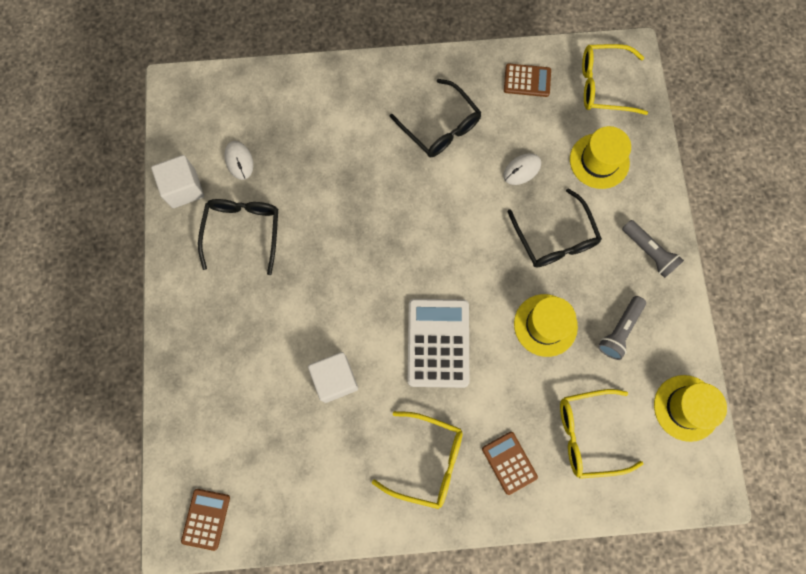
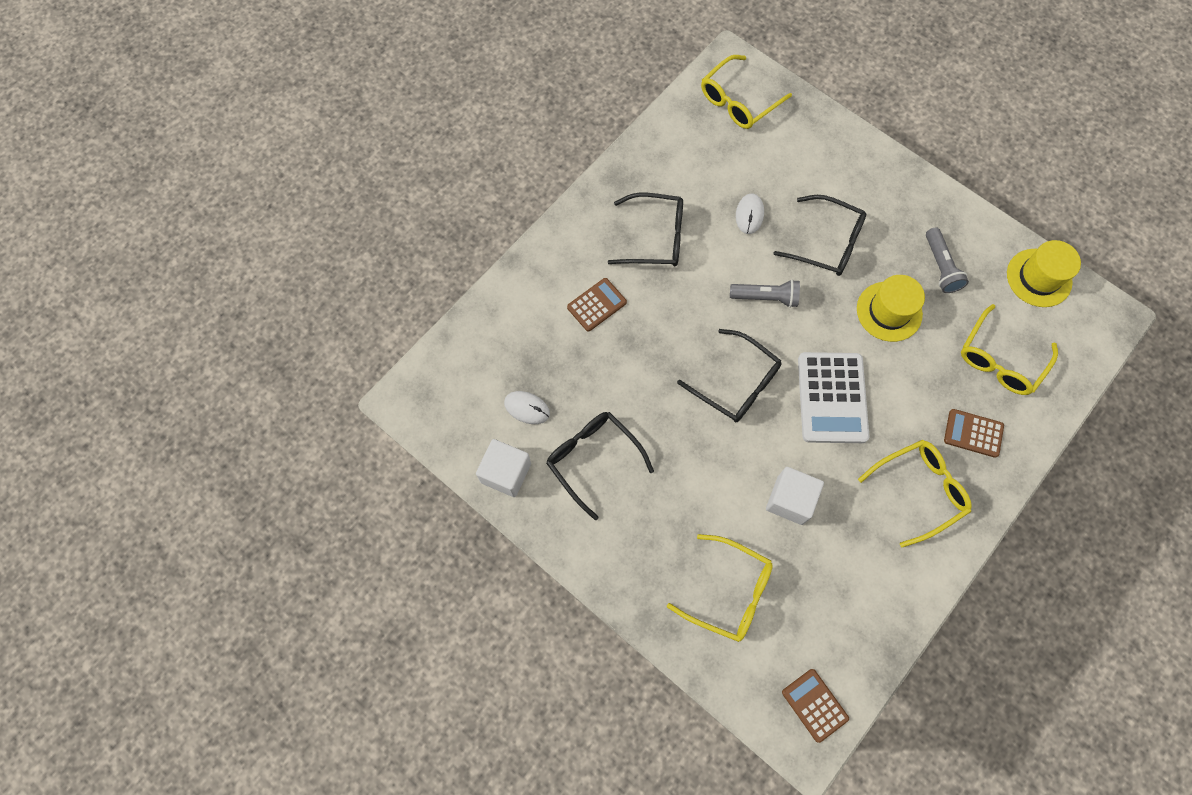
camera: 45 degrees left, 5 degrees down
white calculator [408,299,469,388] -> white calculator turned 135 degrees counterclockwise [798,352,869,443]
brown calculator [504,64,551,97] -> brown calculator moved to [567,278,627,332]
yellow hat [570,126,631,189] -> none
grey flashlight [622,220,684,278] -> grey flashlight moved to [730,279,800,308]
none -> yellow glasses [667,534,773,642]
none -> black glasses [677,329,782,422]

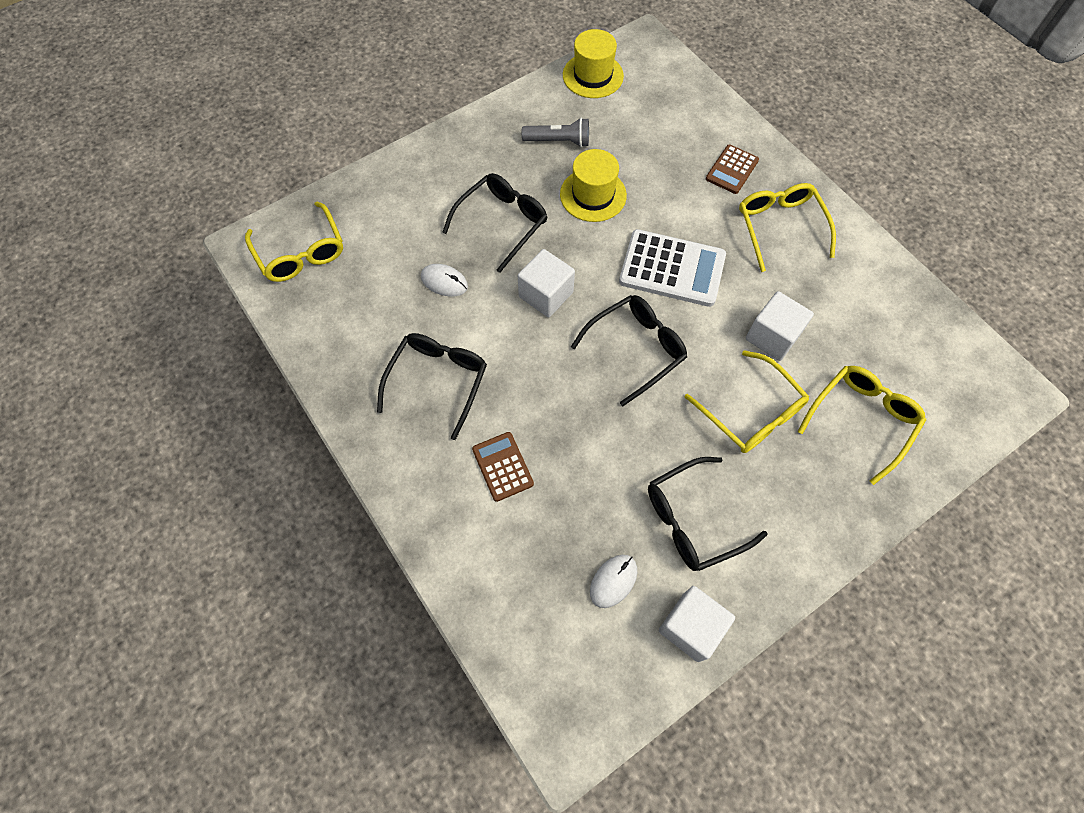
camera: 75 degrees left, 5 degrees down
grey flashlight [730,279,800,308] -> white cube [518,249,575,317]
brown calculator [782,669,849,743] -> none
yellow glasses [961,304,1058,395] -> yellow glasses moved to [685,350,809,453]

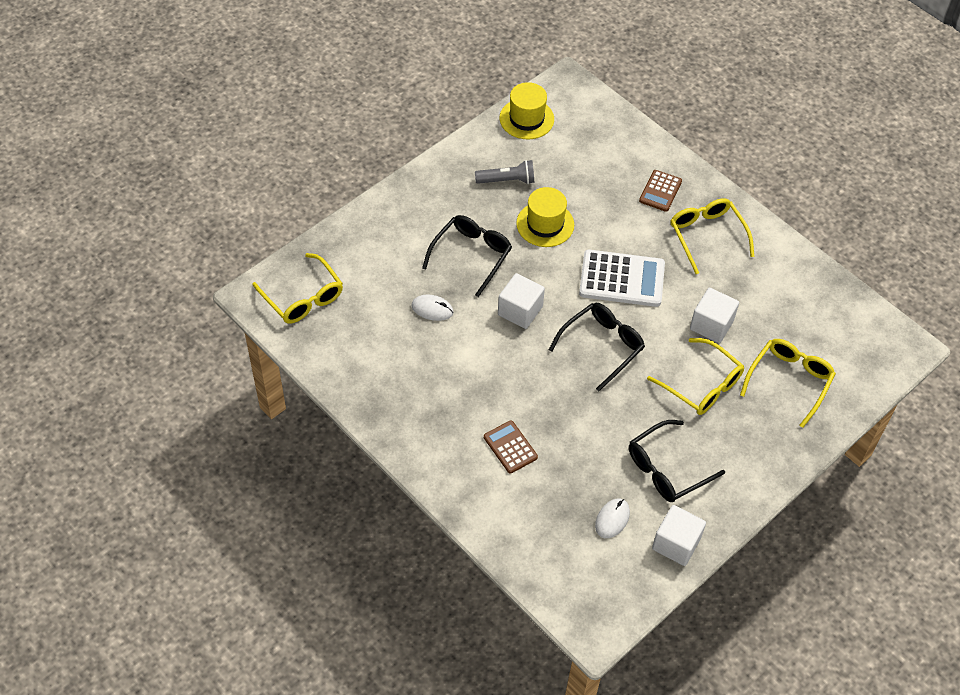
camera: 10 degrees left, 10 degrees down
black glasses [377,333,487,440] -> none

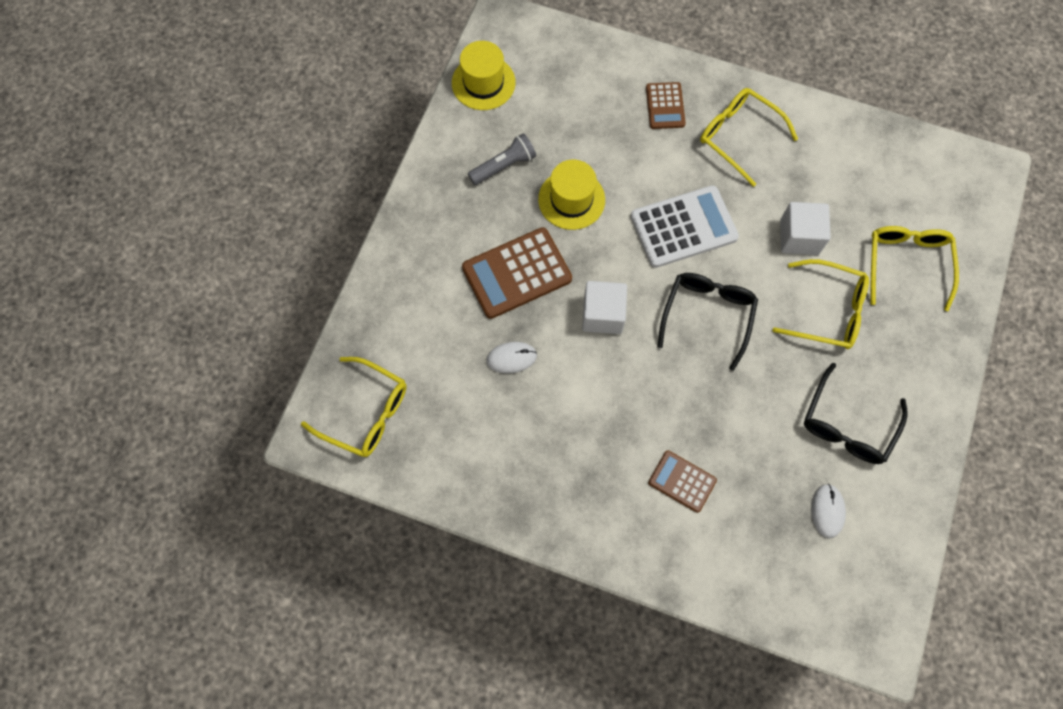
camera: 25 degrees left, 15 degrees up
black glasses [422,215,512,297] -> brown calculator [462,227,572,319]
white cube [652,505,706,566] -> none

